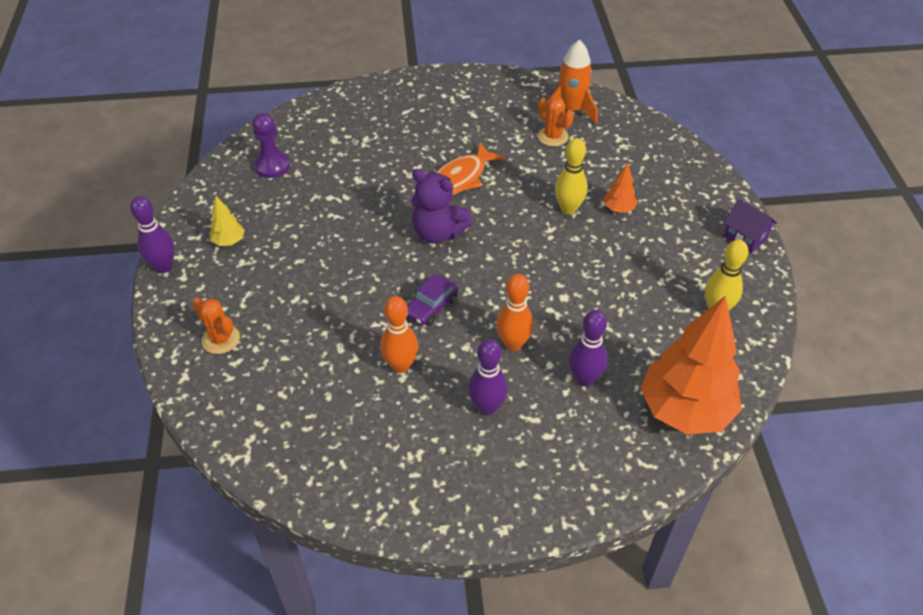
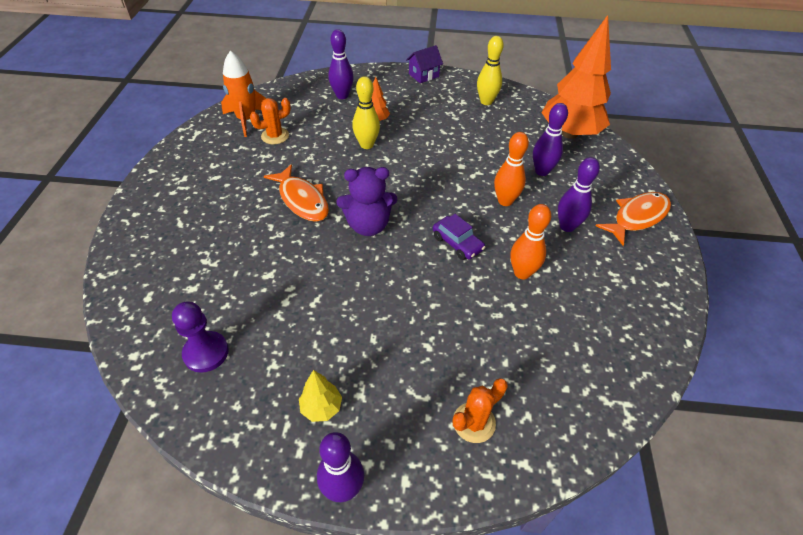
camera: 80 degrees left, 0 degrees up
purple teddy bear [411,169,472,244] -> purple teddy bear turned 45 degrees clockwise [336,167,397,236]
none -> purple bowling pin [329,29,354,99]
none -> orange fish [596,192,671,246]

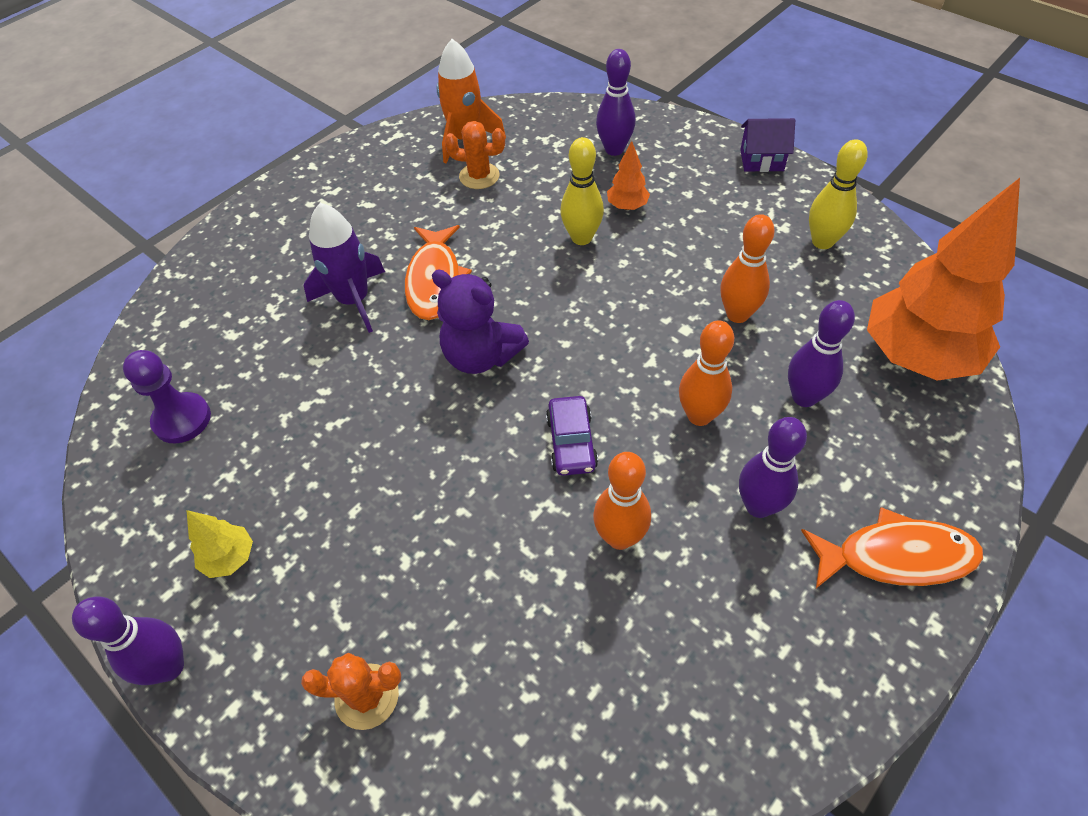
camera: 40 degrees right, 5 degrees up
none -> purple rocket [304,203,385,333]
none -> orange bowling pin [720,214,775,323]

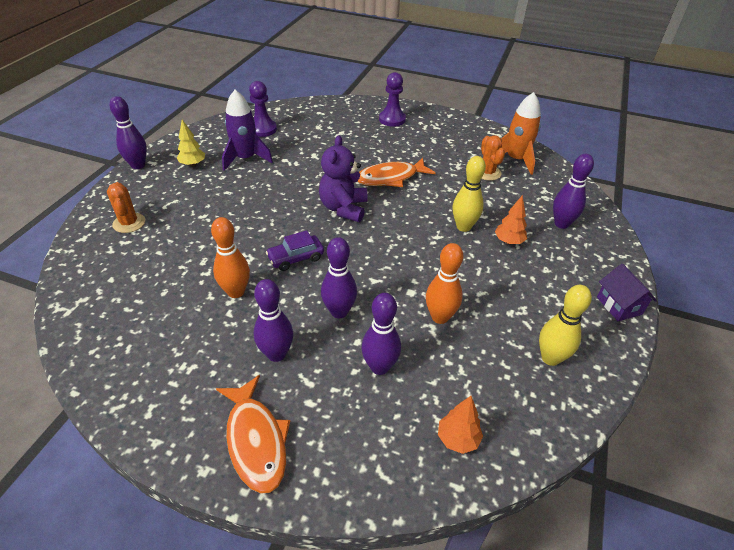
camera: 65 degrees right, 10 degrees down
purple rocket [304,203,385,333] -> purple rocket moved to [222,90,273,171]
orange bowling pin [679,320,734,426] -> purple bowling pin [321,237,357,319]
orange tree [867,178,1020,381] -> orange tree [438,396,483,454], size x0.42
none -> purple pawn [379,72,406,127]

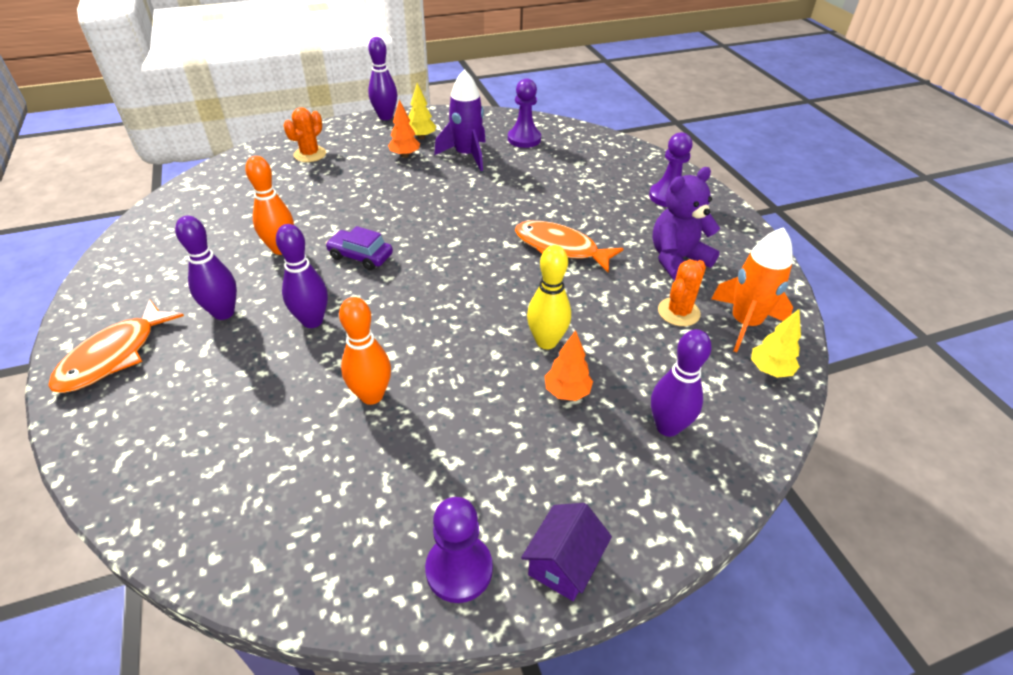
camera: 50 degrees right, 0 degrees up
purple teddy bear [319,135,368,222] -> purple teddy bear moved to [652,167,720,280]
purple bowling pin [361,293,401,375] -> none
orange tree [438,396,483,454] -> orange tree moved to [388,100,420,158]
yellow bowling pin [539,285,592,366] -> none
none -> purple pawn [425,497,493,603]
none -> yellow tree [751,309,801,378]

